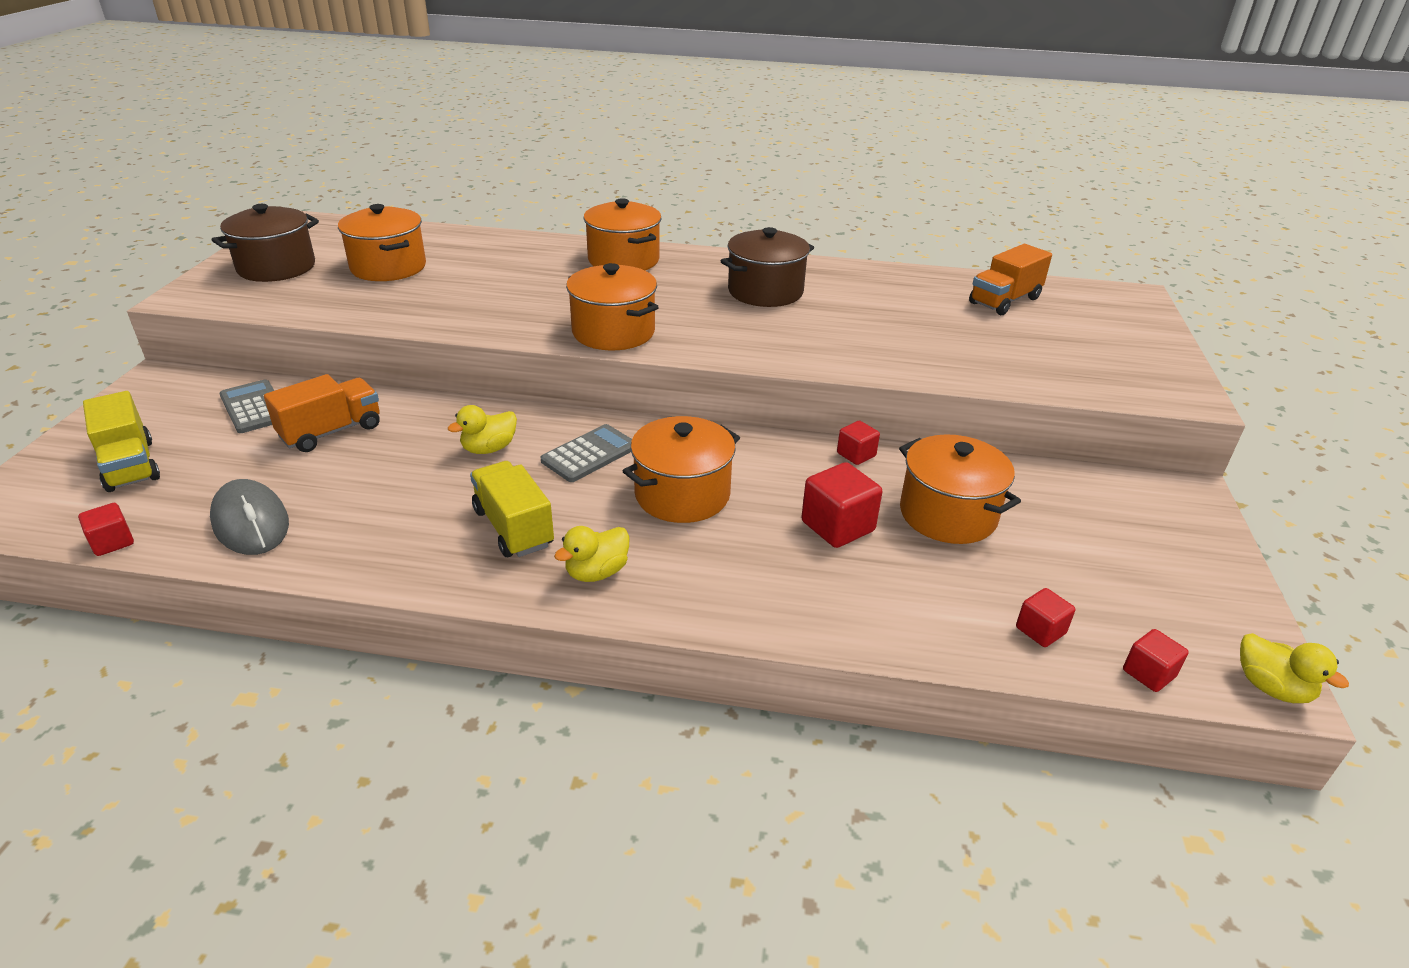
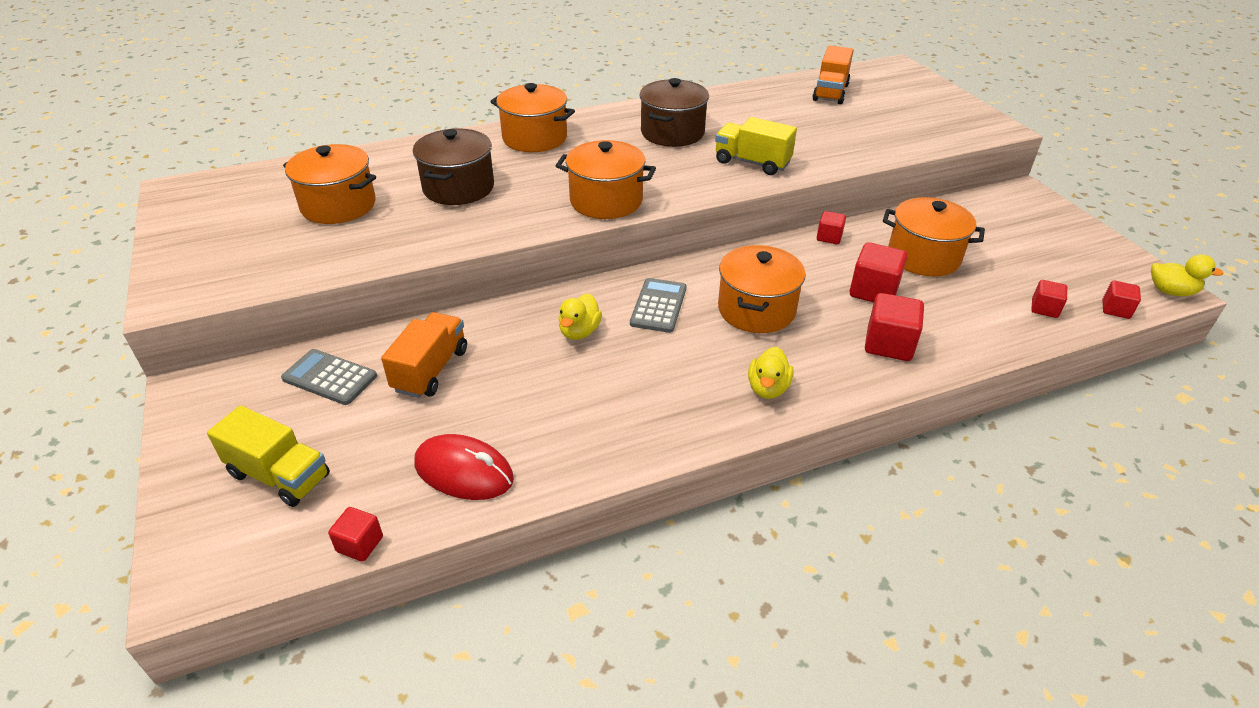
camera: 30 degrees left, 5 degrees up
grey mouse [210,479,289,555] -> red mouse [415,434,514,500]
brown pot [212,204,319,282] -> brown pot moved to [413,128,494,205]
yellow truck [470,461,554,557] -> yellow truck moved to [715,117,797,175]
none -> red cube [865,293,924,361]

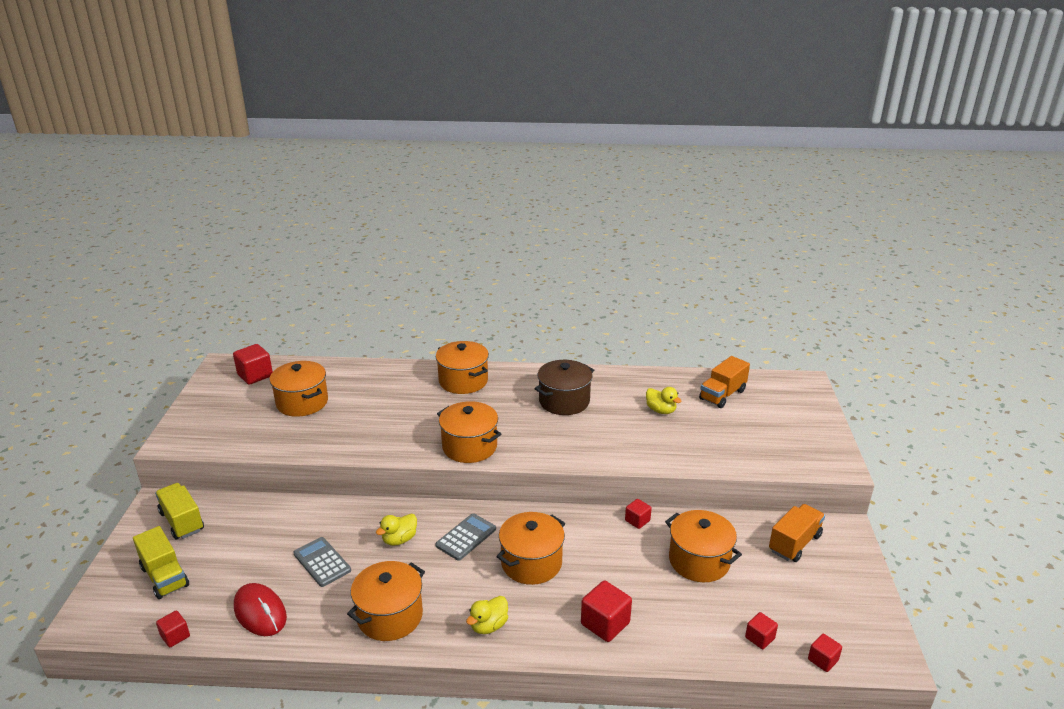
camera: 25 degrees right, 10 degrees down
grey calculator [281,349,377,405] -> grey calculator moved to [293,537,351,587]
orange truck [381,312,467,398] -> orange truck moved to [769,504,825,562]
brown pot [413,128,494,205] -> none
yellow truck [715,117,797,175] -> yellow truck moved to [155,483,204,540]
red cube [850,242,907,302] -> red cube moved to [233,344,273,385]
yellow duck [1151,254,1223,296] -> yellow duck moved to [646,387,681,414]
none -> orange pot [347,561,425,641]

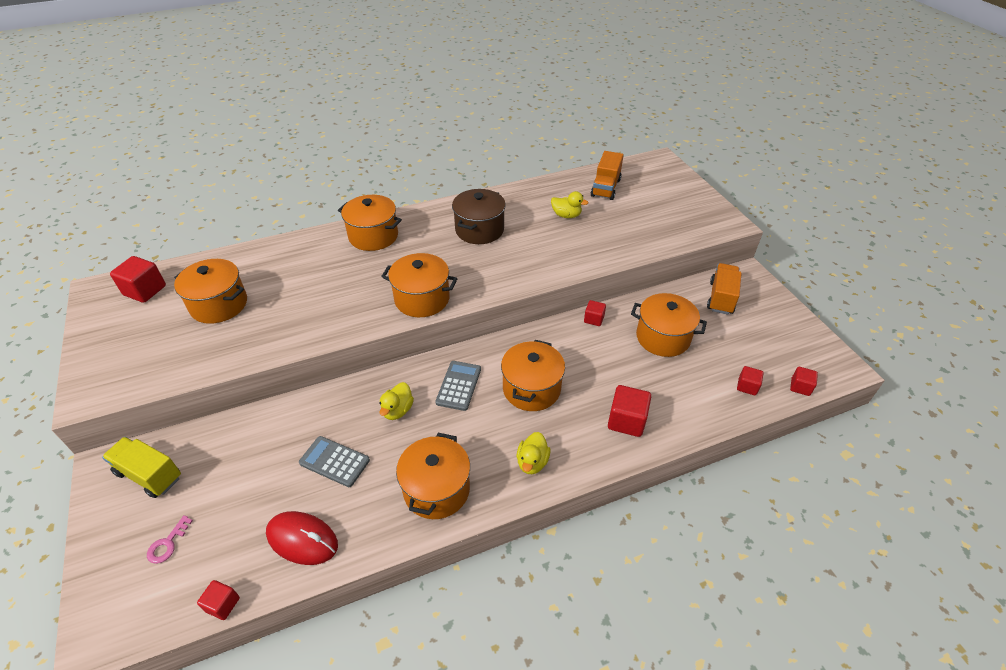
camera: 25 degrees left, 15 degrees up
yellow truck [133,526,189,599] -> pink key [147,515,193,564]

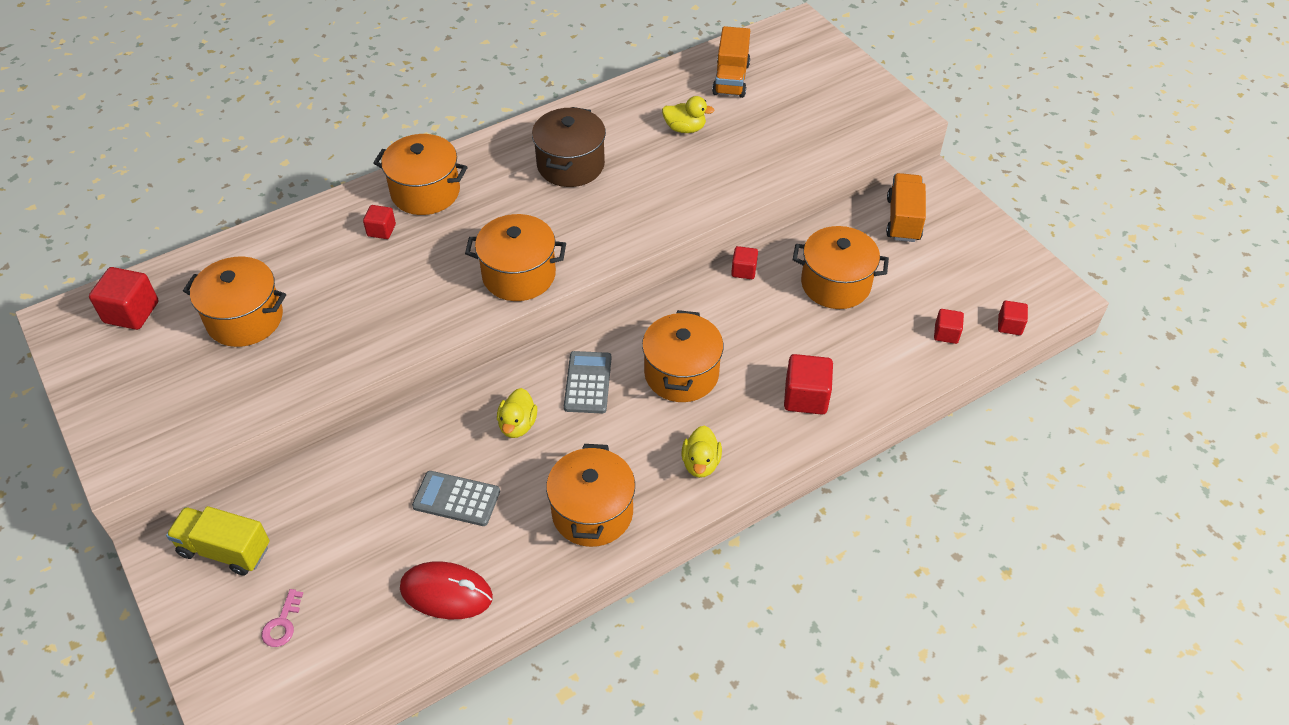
camera: 10 degrees left, 5 degrees up
red cube [197,580,240,620] -> red cube moved to [363,205,396,239]

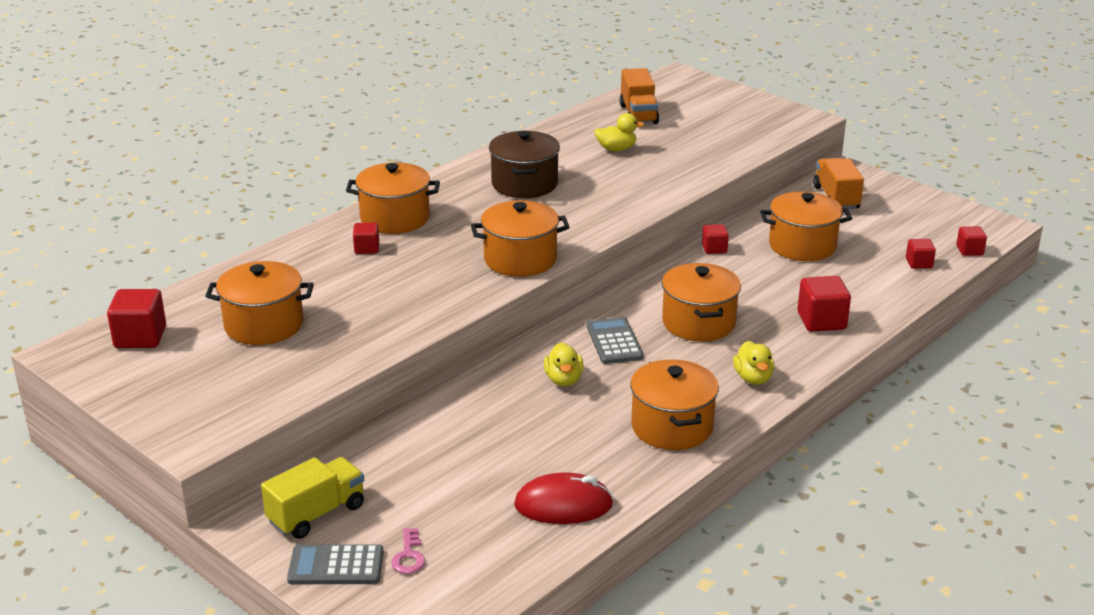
camera: 15 degrees left, 20 degrees down
yellow truck [166,506,269,576] -> yellow truck turned 135 degrees clockwise [261,457,364,539]
grey calculator [412,471,500,526] -> grey calculator moved to [287,544,384,584]

